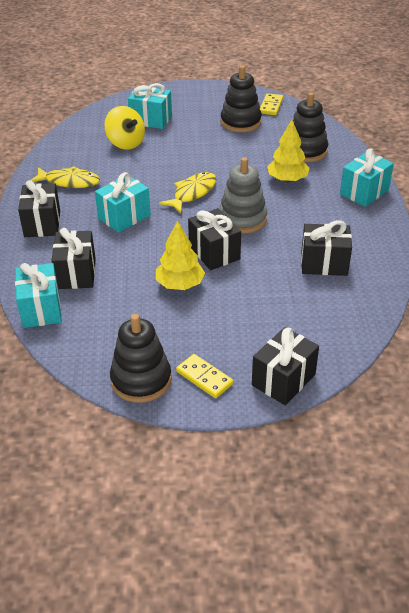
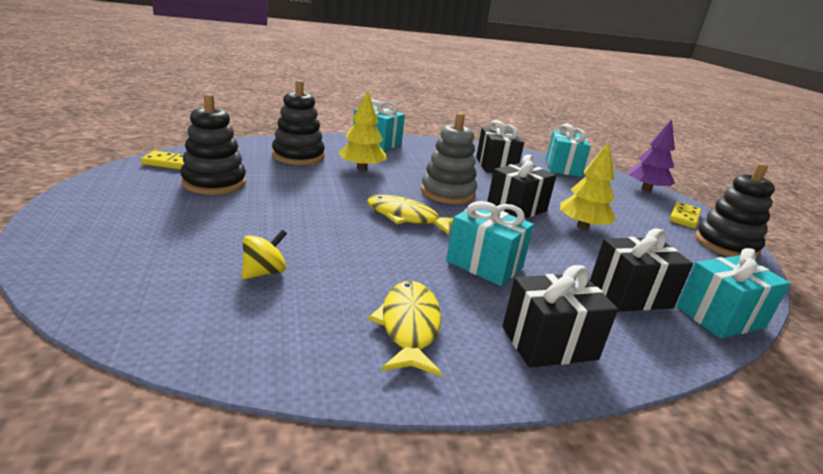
camera: 105 degrees left, 15 degrees down
yellow spinning top [104,106,145,150] -> yellow spinning top [242,230,287,280], size x0.62
turquoise gift [128,83,172,129] -> turquoise gift moved to [546,124,591,177]
black gift [252,327,319,405] -> purple tree [628,119,675,192]

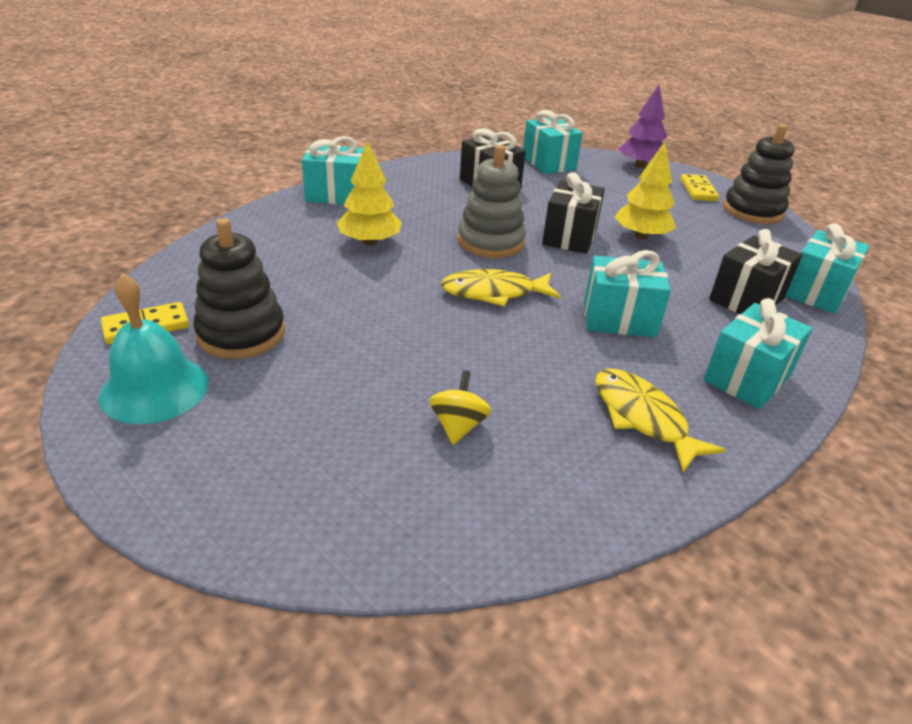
camera: 30 degrees left, 10 degrees up
black stacking toy [272,80,325,165] -> none
black gift [502,265,618,368] -> turquoise gift [703,298,813,409]
none -> turquoise bell [99,273,209,424]

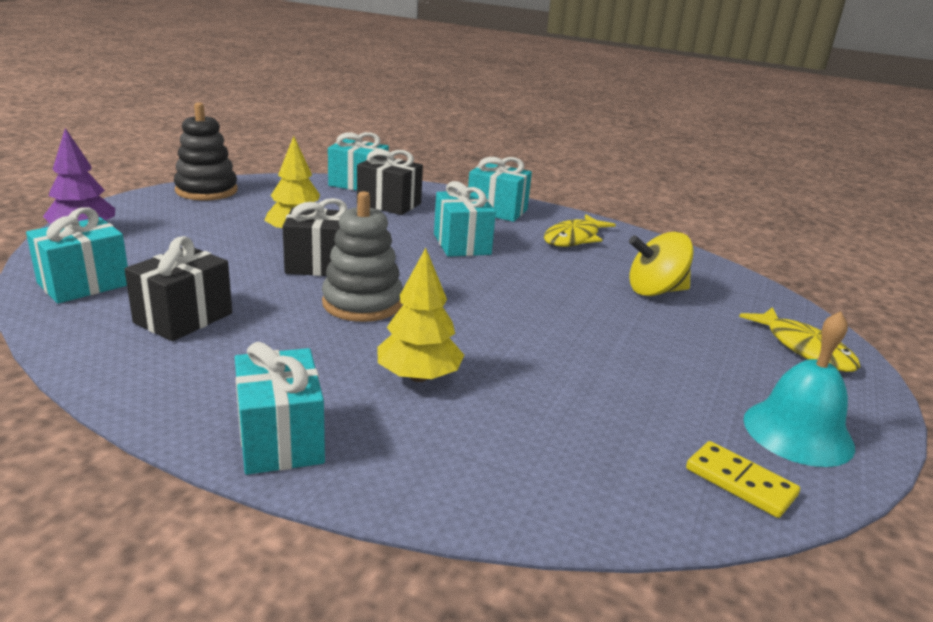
camera: 110 degrees left, 10 degrees down
black stacking toy [193,218,285,359] -> none
yellow spinning top [429,370,491,445] -> yellow spinning top [629,232,694,296], size x1.61
yellow fish [441,269,561,307] -> yellow fish moved to [739,307,860,372]
yellow domino [681,174,719,201] -> none

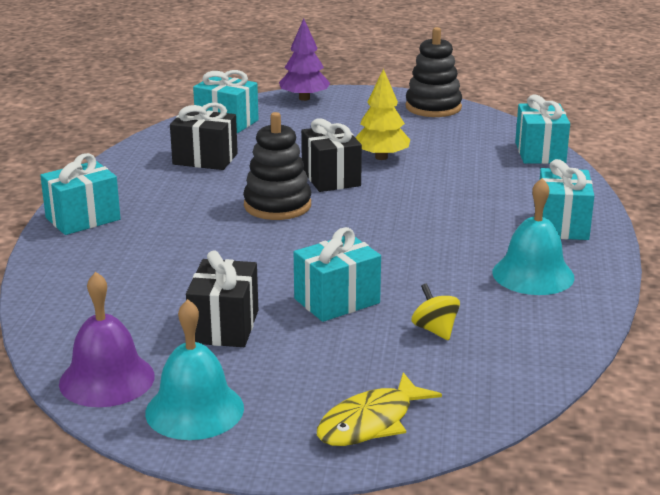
camera: 75 degrees right, 0 degrees up
grey stacking toy [322,191,403,322] -> black stacking toy [243,112,311,220]
black gift [357,149,423,215] -> black gift moved to [186,250,258,347]
yellow tree [377,248,464,382] -> none
turquoise gift [434,181,496,257] -> turquoise gift moved to [294,227,381,322]
yellow fish [544,214,616,247] -> turquoise bell [492,178,574,295]
yellow spinning top [629,232,694,296] -> yellow spinning top [412,283,460,340], size x0.62
yellow domino [686,441,800,518] -> purple bell [59,272,155,407]

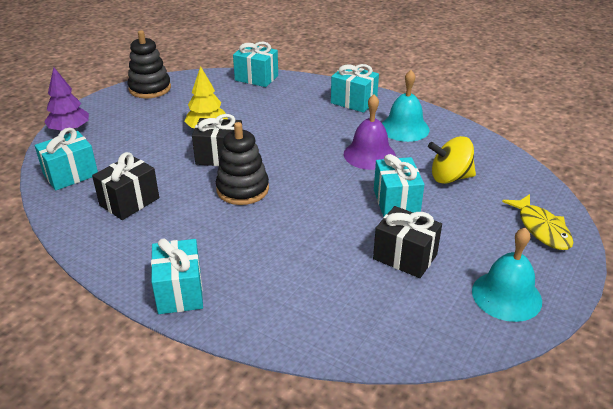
camera: 65 degrees left, 10 degrees up
purple bell [59,272,155,407] -> purple bell moved to [344,94,396,170]
yellow spinning top [412,283,460,340] -> yellow spinning top [428,136,476,184], size x1.61

